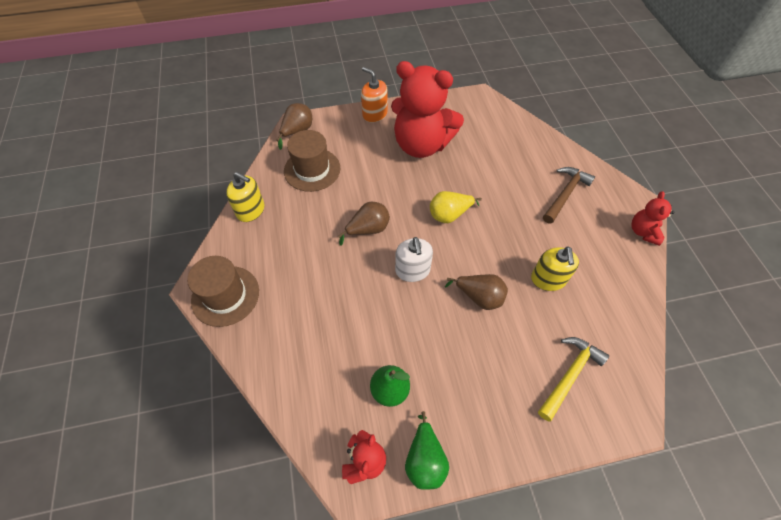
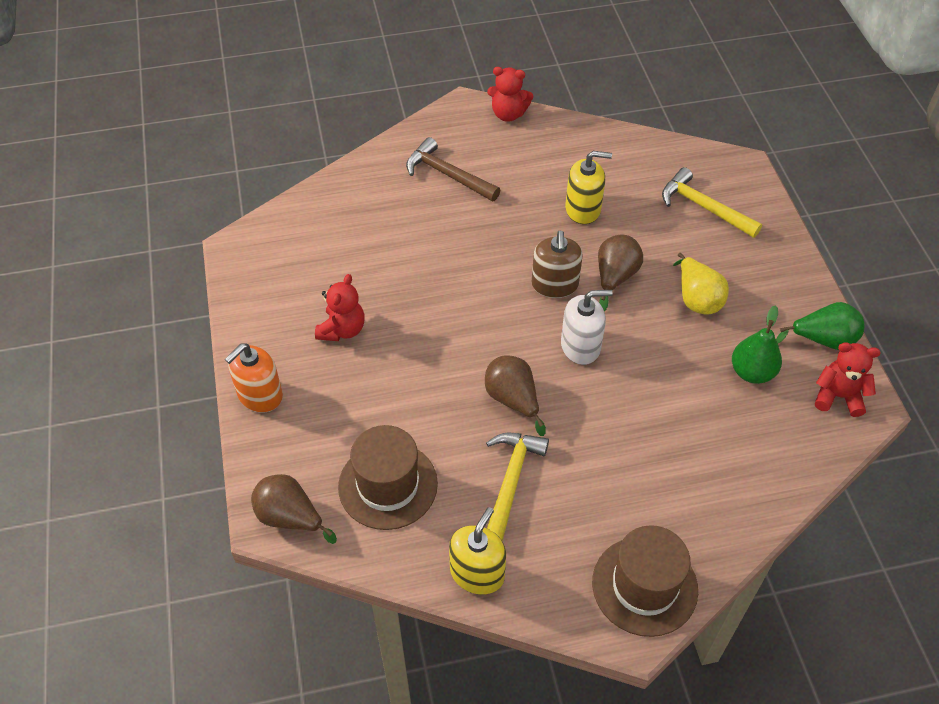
camera: 90 degrees left, 5 degrees down
red teddy bear [391,61,464,158] -> red teddy bear [315,274,365,341], size x0.46
yellow pear [430,191,482,223] -> yellow pear moved to [673,253,729,314]
none -> yellow hammer [486,433,549,542]
none -> brown soap dispenser [532,231,583,298]

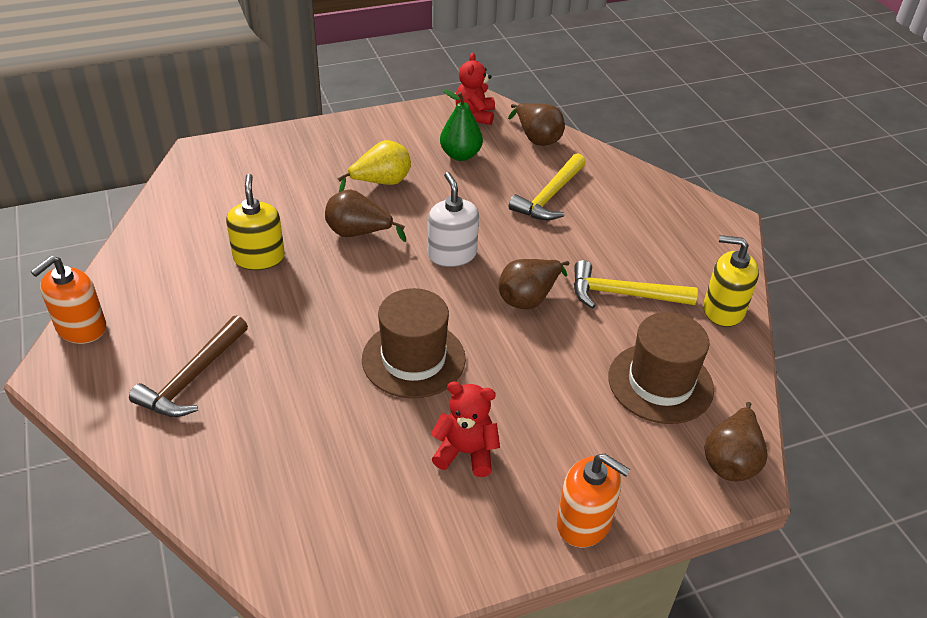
camera: 100 degrees left, 10 degrees down
red teddy bear [487,67,533,122] -> orange soap dispenser [31,256,106,344]
brown soap dispenser [532,231,583,298] -> none
brown hat [592,525,698,637] -> brown hat moved to [362,288,466,398]
yellow hammer [662,167,762,238] -> yellow hammer moved to [509,153,586,220]
green pear [776,302,864,350] -> none
none -> brown pear [508,103,565,146]

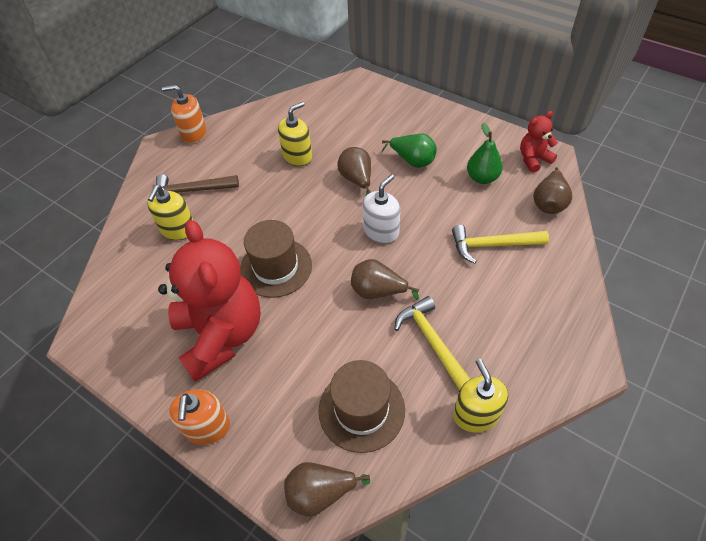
camera: 60 degrees right, 10 degrees up
yellow pear [337,140,411,192] -> green pear [381,134,437,168]
red teddy bear [431,381,500,477] -> red teddy bear [158,220,261,382], size x2.18
none -> yellow soap dispenser [148,185,194,240]

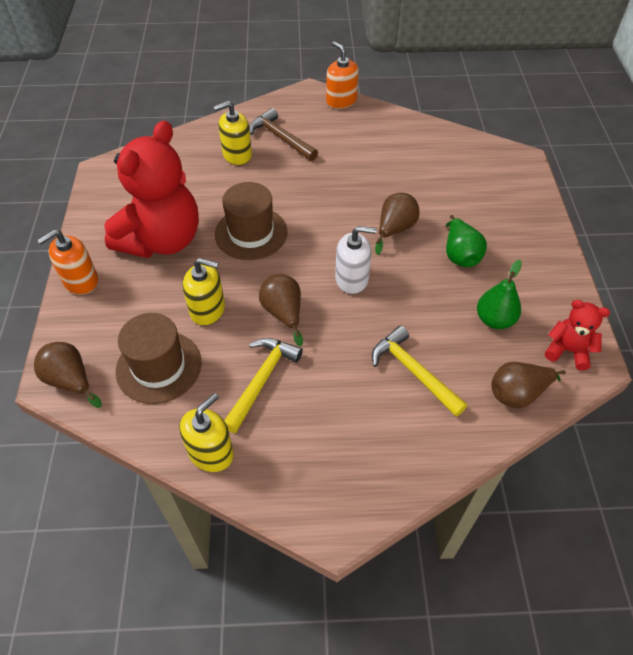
camera: 50 degrees right, 0 degrees up
yellow soap dispenser [278,102,312,166] -> yellow soap dispenser moved to [183,258,225,326]

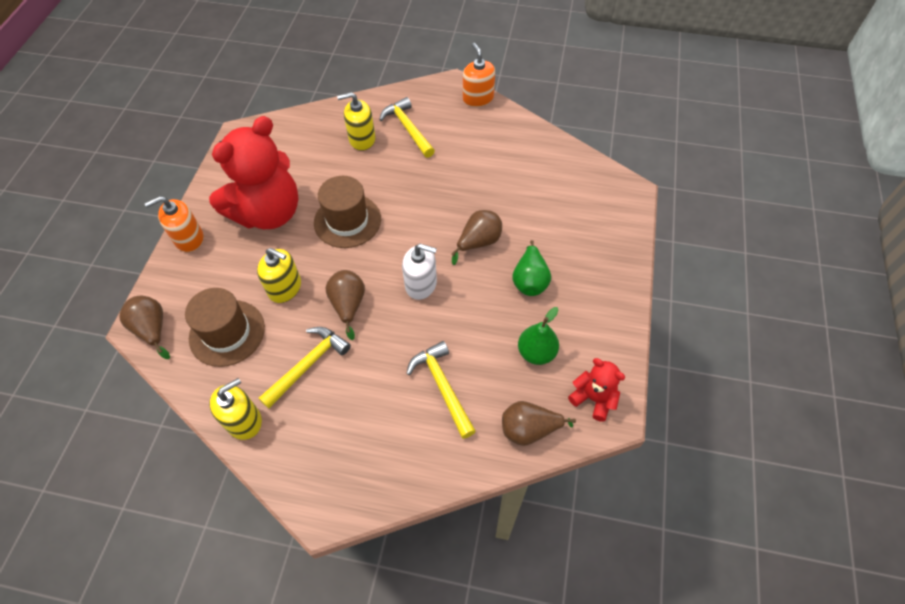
camera: 15 degrees right, 5 degrees up
brown hammer [249,108,318,161] -> yellow hammer [379,97,435,158]

